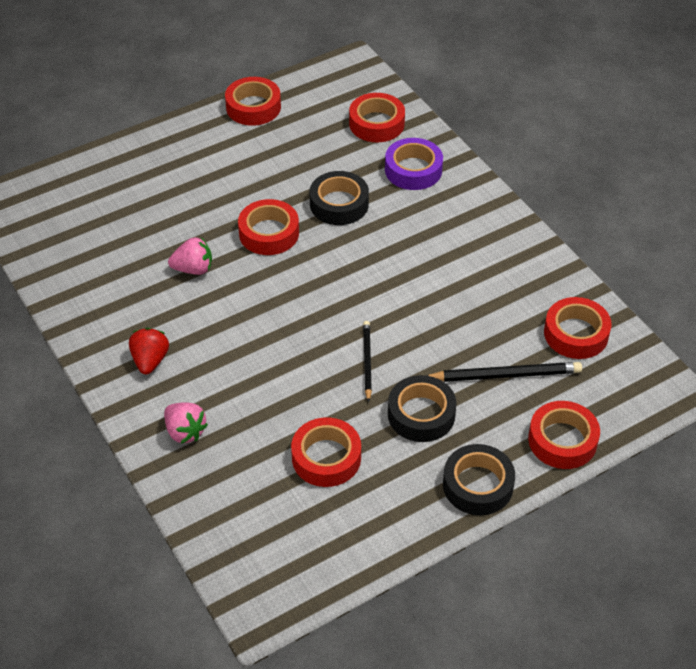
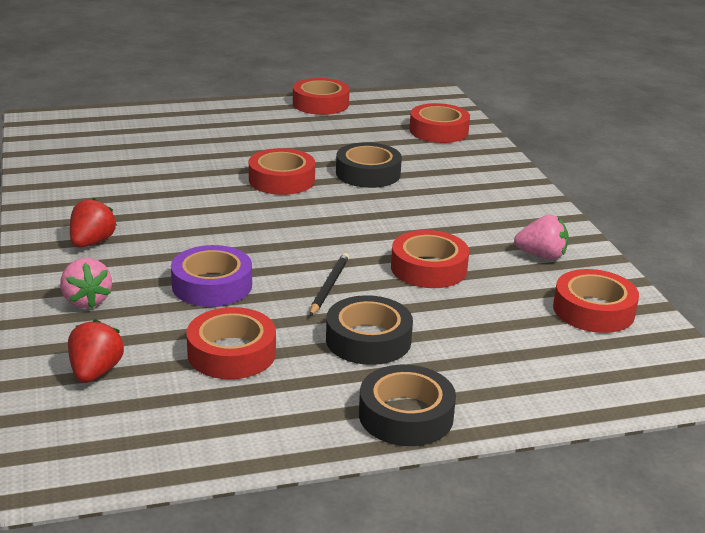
camera: 15 degrees right, 20 degrees down
pink strawberry [168,237,212,275] -> pink strawberry moved to [514,215,569,260]
purple tape [385,138,443,190] -> purple tape moved to [171,245,252,307]
black pencil [427,362,582,382] -> none
red tape [528,401,600,469] -> red tape moved to [391,230,469,288]
none -> red strawberry [68,319,124,383]

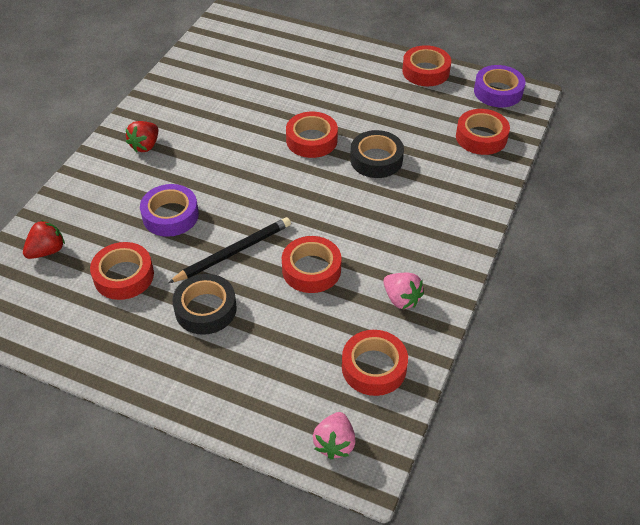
camera: 40 degrees right, 20 degrees up
pink strawberry [60,258,112,308] -> pink strawberry moved to [313,412,356,459]
red strawberry [70,198,117,247] -> red strawberry turned 150 degrees clockwise [126,121,159,153]
black pencil [310,253,349,316] -> black pencil [168,217,291,283], size x1.55
black tape [359,365,456,446] -> none
none -> purple tape [474,65,525,107]

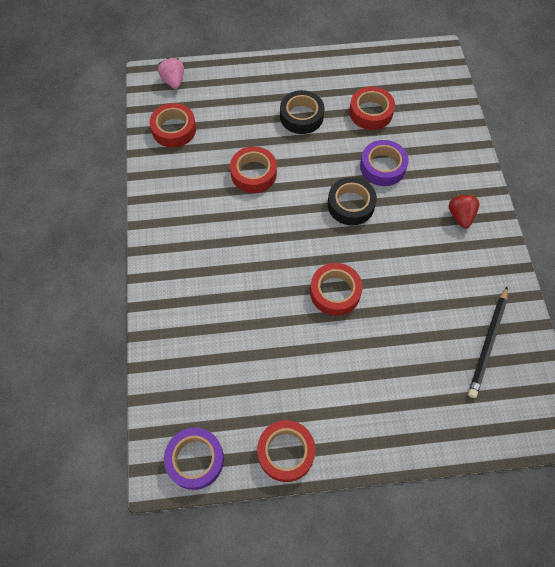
camera: 150 degrees right, 15 degrees up
red strawberry [23,220,65,259] -> none
black pencil [168,217,291,283] -> black pencil moved to [468,287,508,398]
black tape [350,130,404,178] -> black tape moved to [328,177,377,226]
pink strawberry [383,273,424,309] -> none
red tape [456,109,510,155] -> none

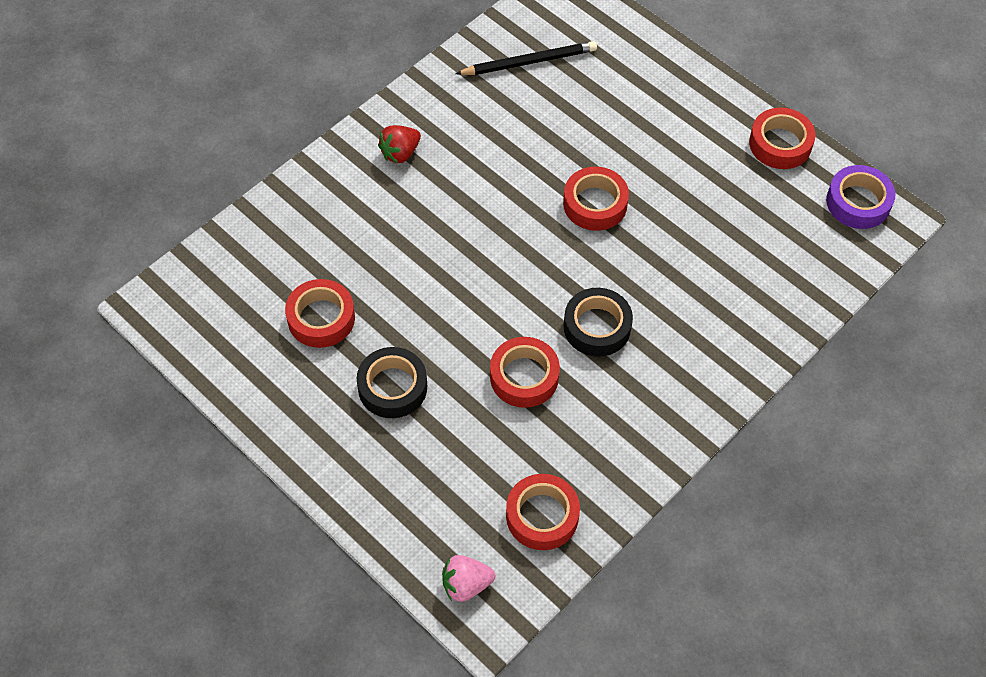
camera: 130 degrees left, 5 degrees down
pink strawberry [158,57,184,89] -> pink strawberry turned 45 degrees clockwise [442,555,495,602]
black tape [328,177,377,226] -> black tape moved to [563,288,633,357]
purple tape [360,140,409,186] -> none

